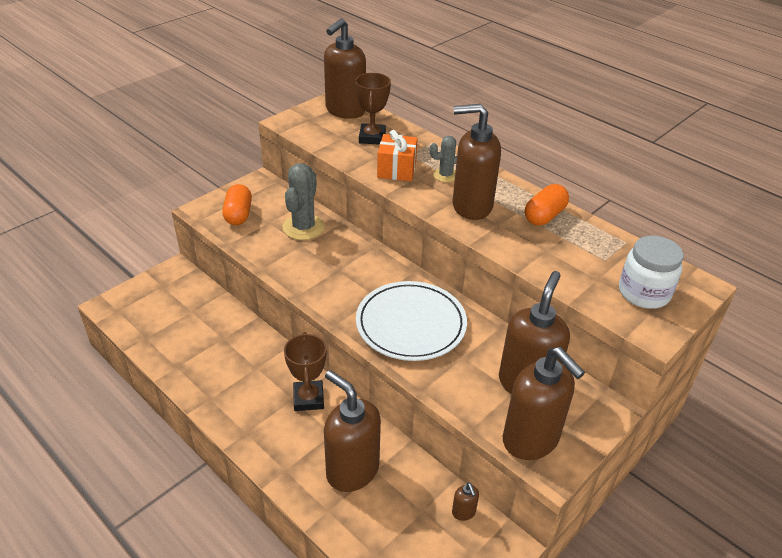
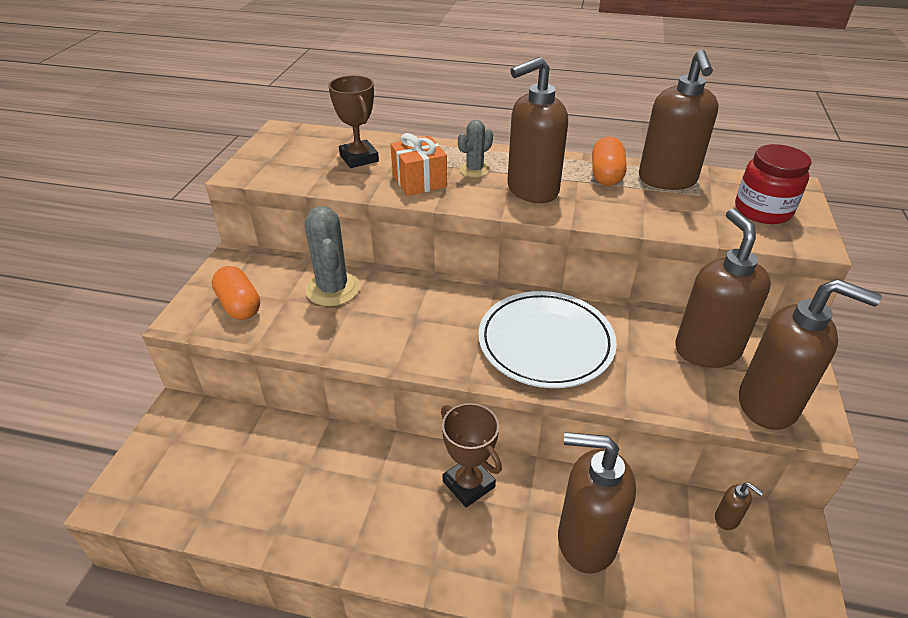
camera: 30 degrees left, 0 degrees up
brown soap dispenser [324,18,366,119] -> brown soap dispenser moved to [639,49,719,190]
white jar [619,235,684,309] -> red jar [735,144,811,224]

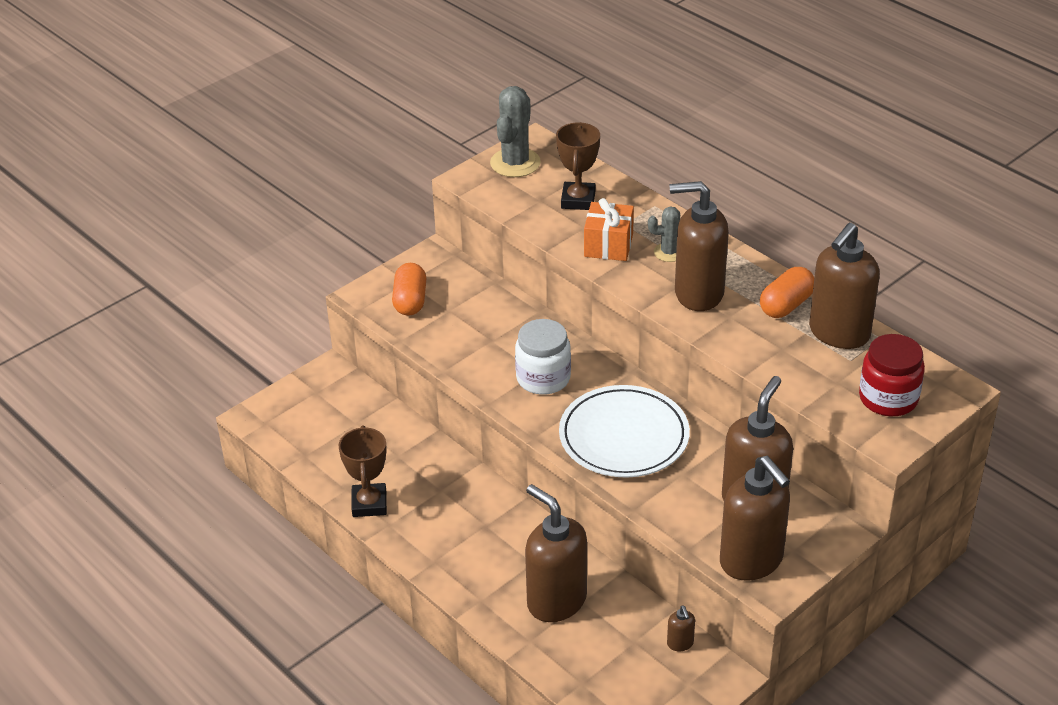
camera: 35 degrees right, 0 degrees up
grey cactus [305,206,360,306] -> grey cactus moved to [490,86,541,177]
brown trophy [441,403,502,507] -> brown trophy moved to [338,425,387,517]
none -> white jar [515,319,571,395]

